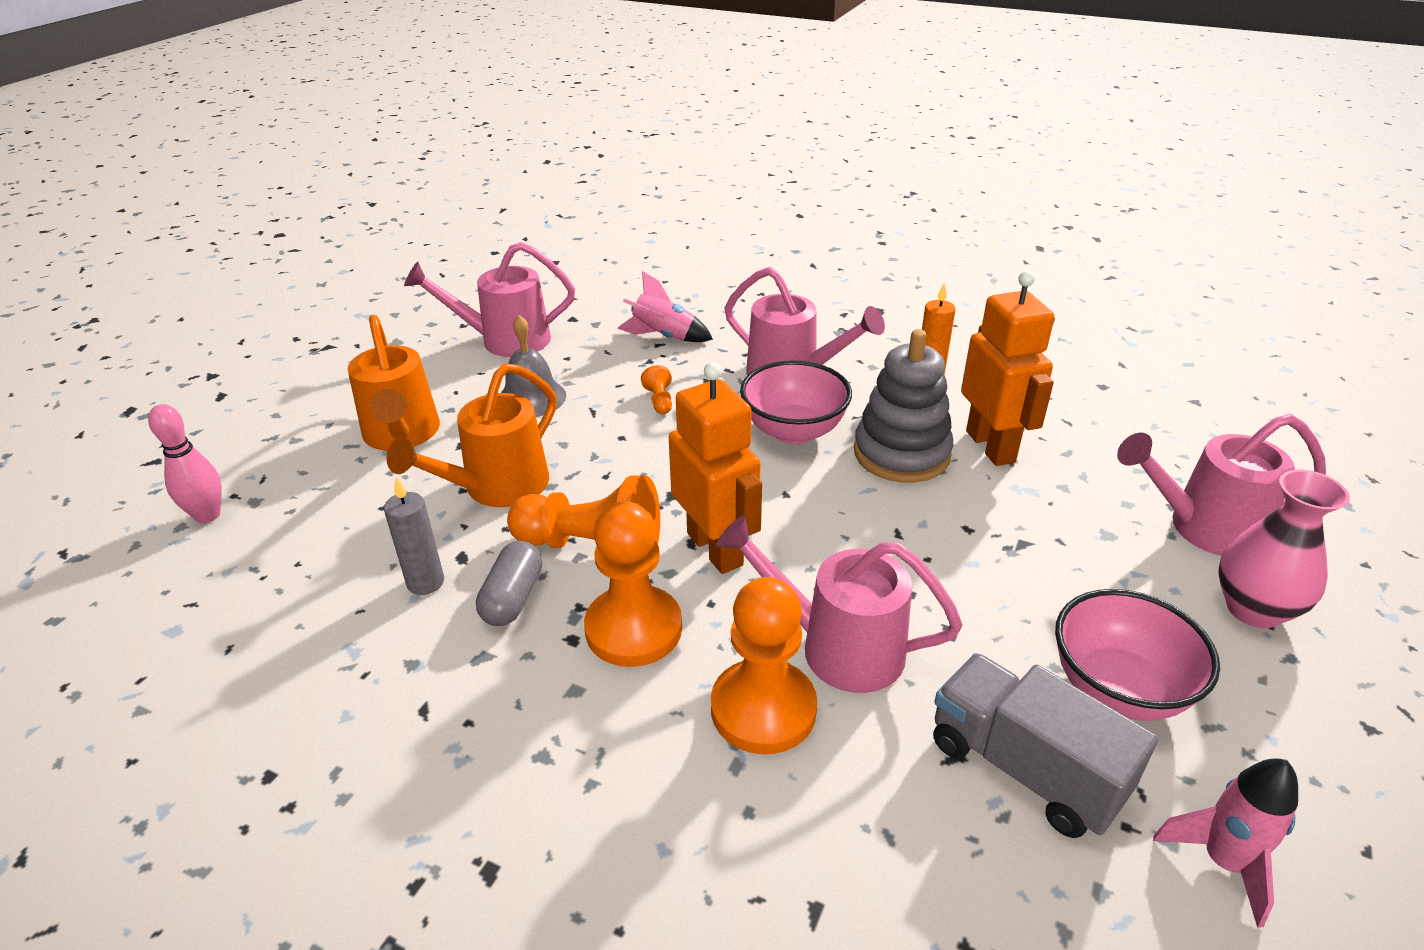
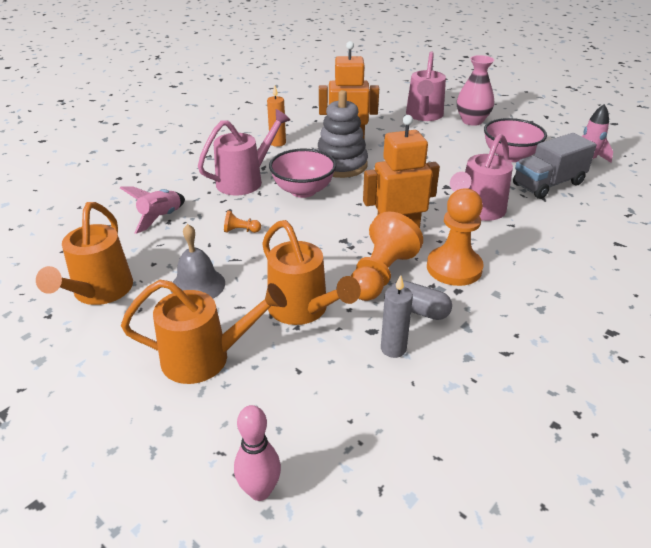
camera: 75 degrees left, 0 degrees up
pink watering can [404,242,575,357] -> orange watering can [36,202,133,305]
orange pawn [711,577,817,754] -> none

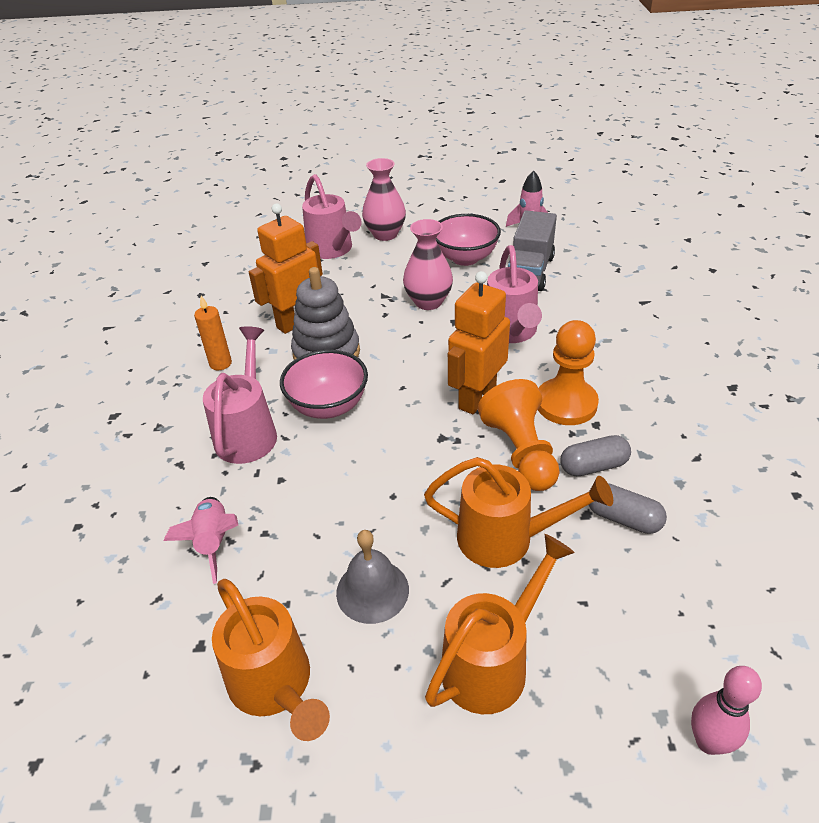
camera: 40 degrees left, 5 degrees up
orange pawn [224,211,261,233] -> none
grey candle [381,275,413,358] -> grey capsule [589,483,667,534]
none -> pink vase [403,219,453,310]

